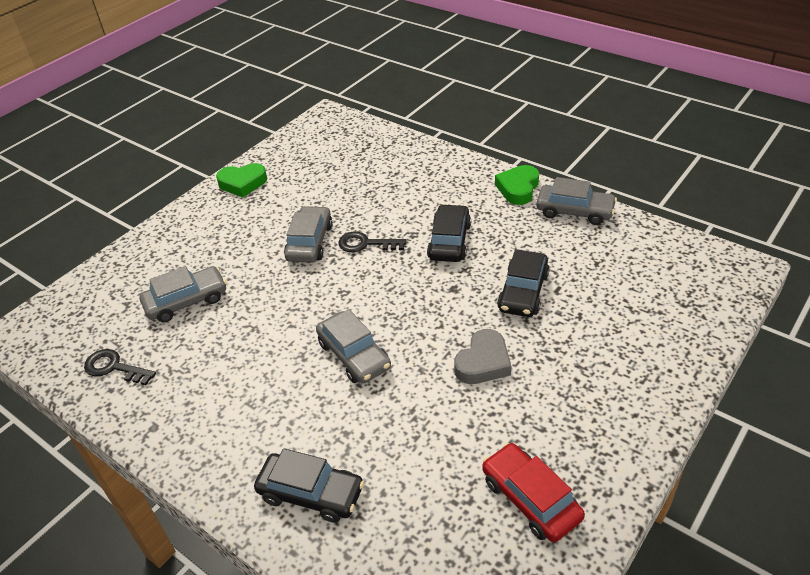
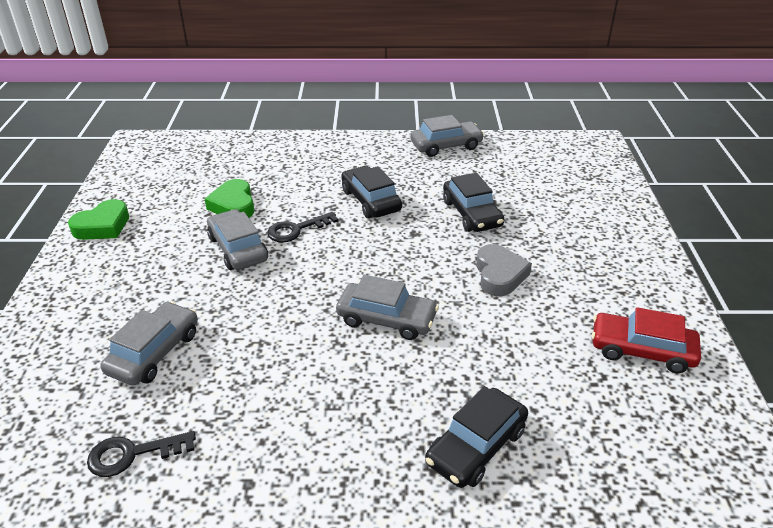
camera: 40 degrees left, 5 degrees down
black car [254,448,364,523] -> black car turned 150 degrees clockwise [425,386,528,488]
green heart [495,165,539,205] -> green heart moved to [205,179,254,218]

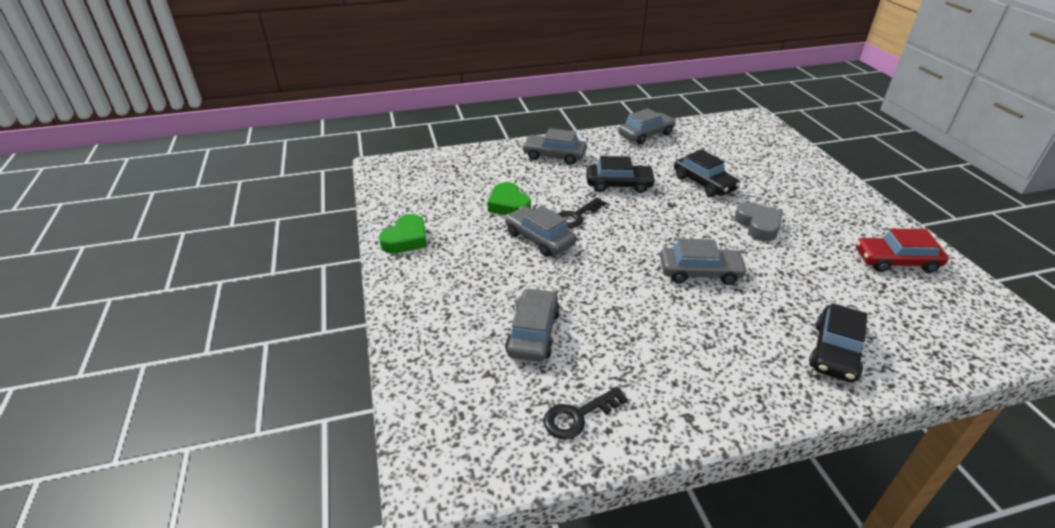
camera: 15 degrees left, 0 degrees up
black car [341,166,402,218] -> black car turned 135 degrees clockwise [587,156,656,193]
none -> grey car [522,128,587,165]

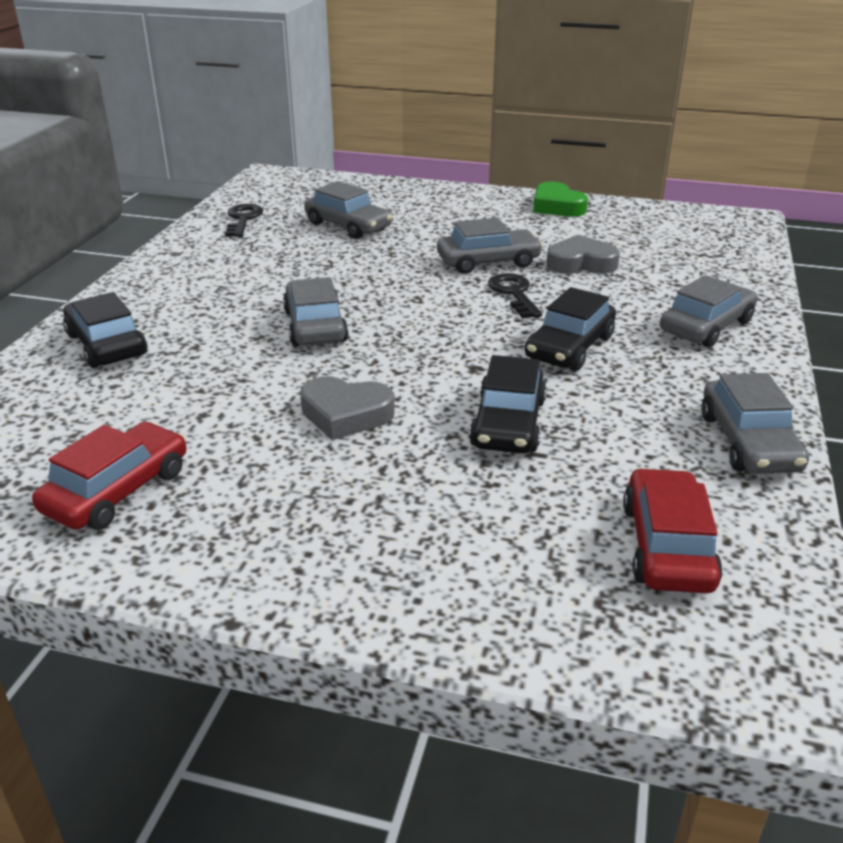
camera: 120 degrees right, 5 degrees down
green heart [487,182,531,215] -> grey heart [546,235,620,274]
grey car [660,238,748,285] -> grey car turned 135 degrees clockwise [283,277,348,346]
black car [674,149,740,197] -> black car turned 75 degrees counterclockwise [469,355,547,453]
none -> red car [623,468,722,593]

